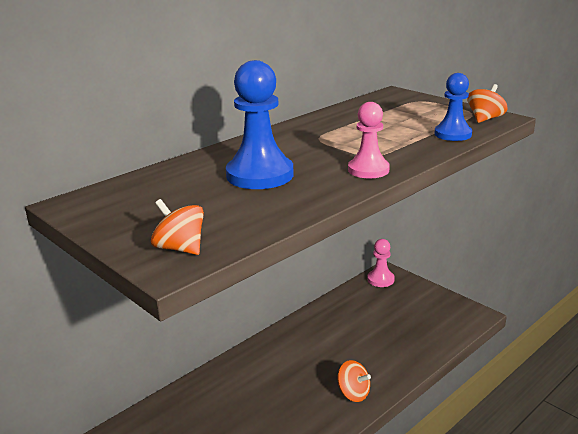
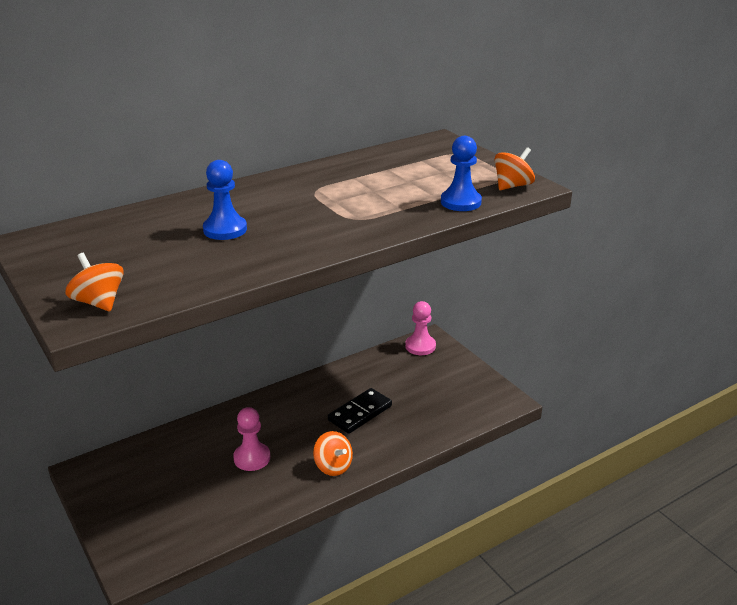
camera: 10 degrees right, 5 degrees up
blue pawn [226,60,293,189] -> blue pawn [203,160,247,240], size x0.61
pink pawn [348,102,390,178] -> pink pawn moved to [233,407,270,471]
none -> black domino [328,388,392,434]

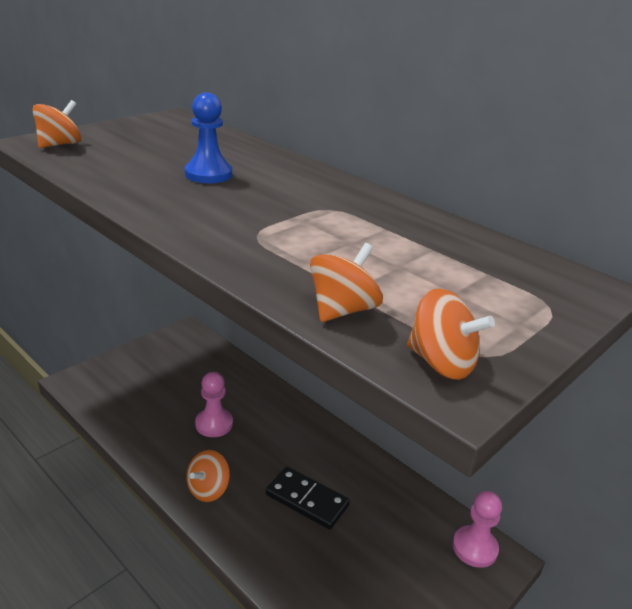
camera: 75 degrees right, 0 degrees up
blue pawn [441,136,482,211] -> orange spinning top [310,243,383,322]

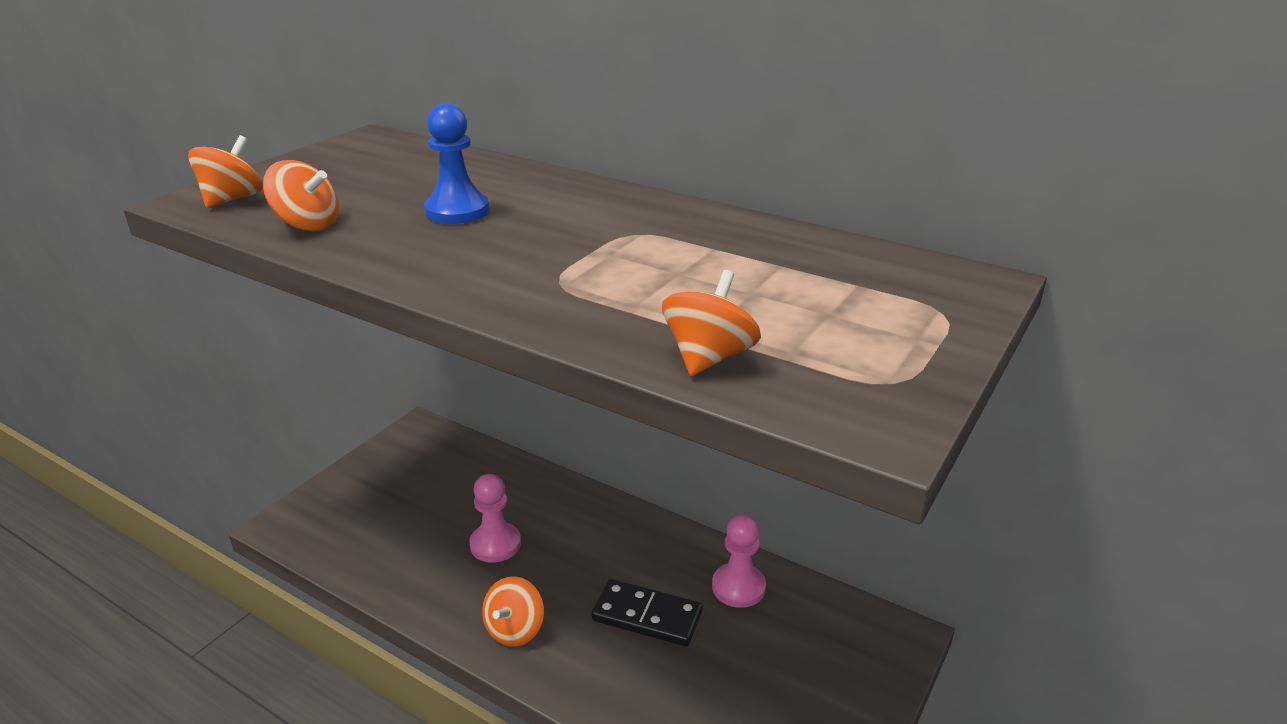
camera: 10 degrees left, 0 degrees up
orange spinning top [407,288,495,380] -> orange spinning top moved to [263,160,339,231]
pink pawn [453,491,502,568] -> pink pawn moved to [712,514,766,608]

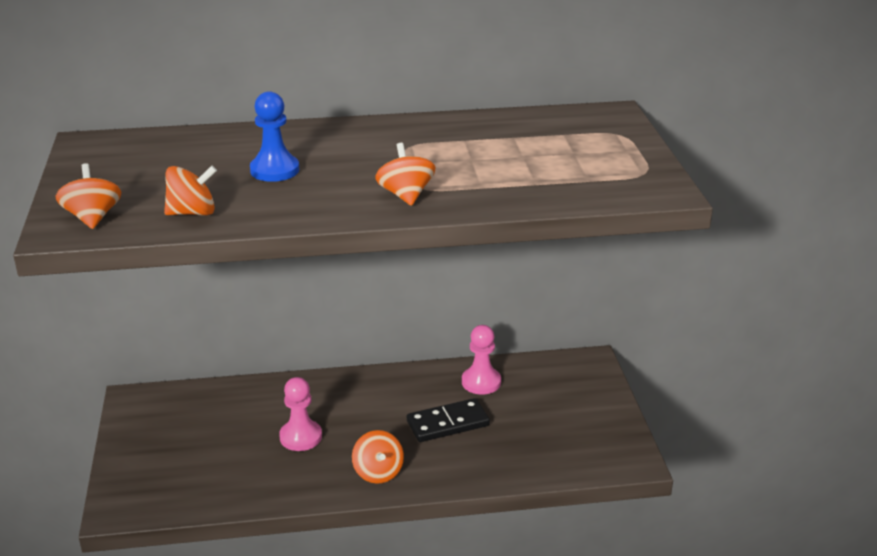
camera: 40 degrees left, 0 degrees up
orange spinning top [662,270,761,376] -> orange spinning top moved to [375,143,435,206]

